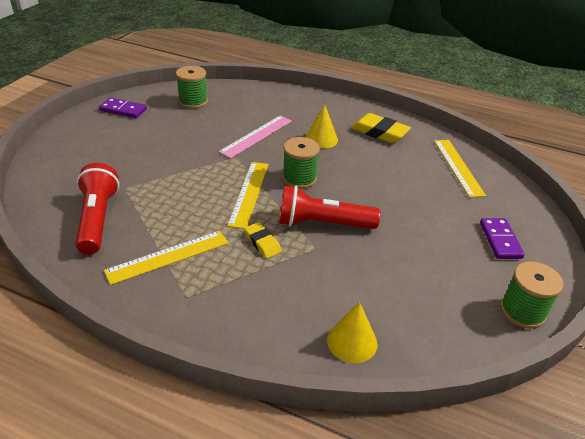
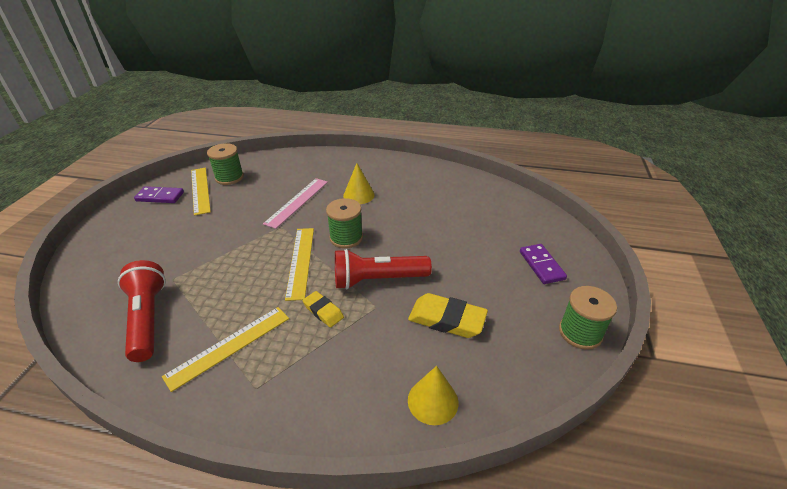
camera: 10 degrees left, 0 degrees up
yellow eraser [351,113,411,143] -> yellow eraser moved to [408,293,488,338]
yellow ruler [434,140,486,198] -> yellow ruler moved to [191,168,211,216]

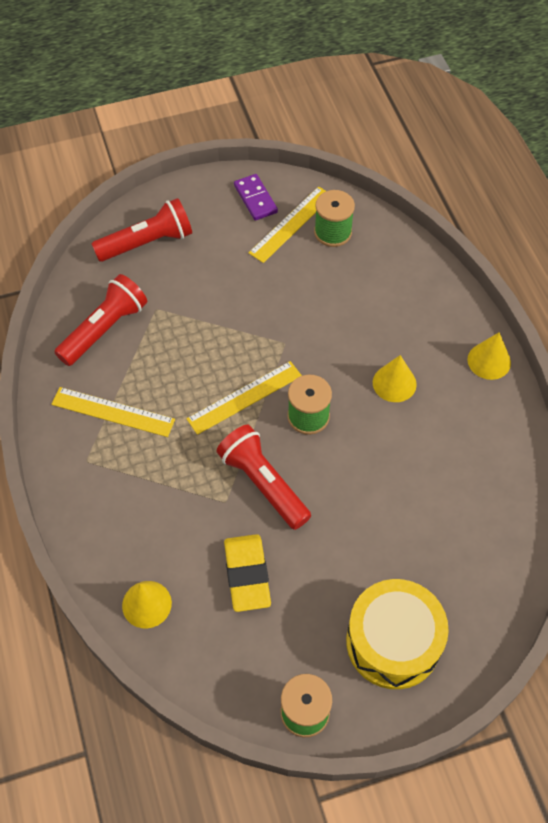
camera: 60 degrees right, 20 degrees up
pink ruler [263,178,328,229] -> none
yellow eraser [302,291,344,328] -> none
purple domino [520,244,567,284] -> yellow drum [346,579,449,689]
none -> red flashlight [91,198,192,262]
none -> yellow cone [468,332,511,380]

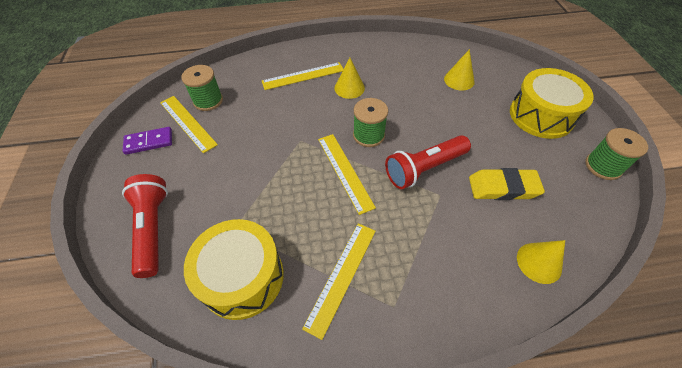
camera: 80 degrees left, 5 degrees down
red flashlight [54,274,147,366] -> yellow drum [184,219,284,320]
yellow cone [468,332,511,380] -> yellow cone moved to [444,49,475,91]
none -> yellow ruler [262,62,343,90]

